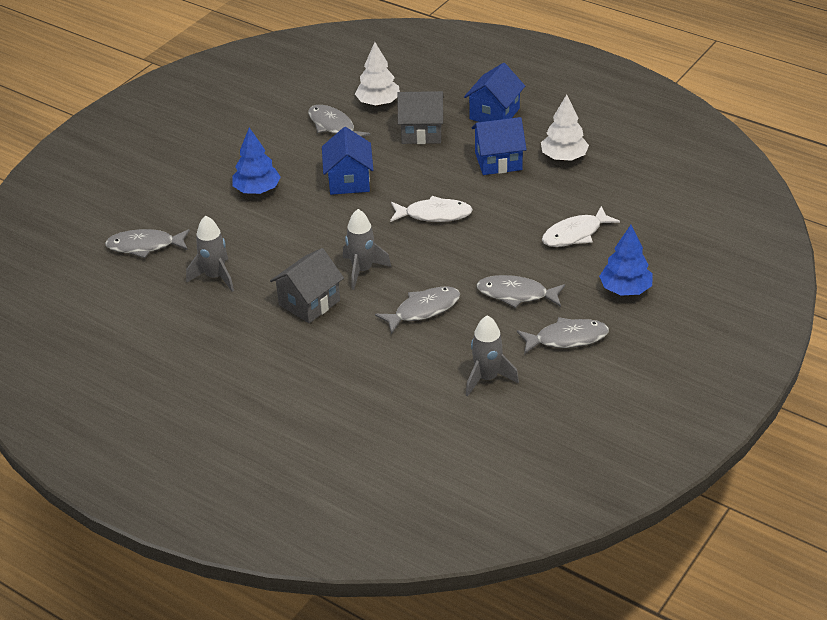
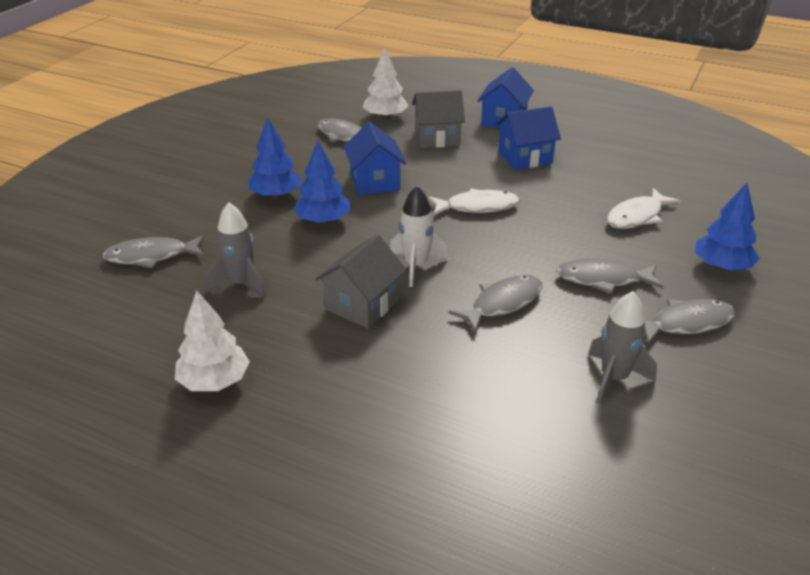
camera: 10 degrees left, 5 degrees down
grey rocket [343,209,391,290] -> white rocket [390,186,448,287]
white tree [541,95,589,161] -> white tree moved to [175,290,250,391]
none -> blue tree [294,141,350,224]

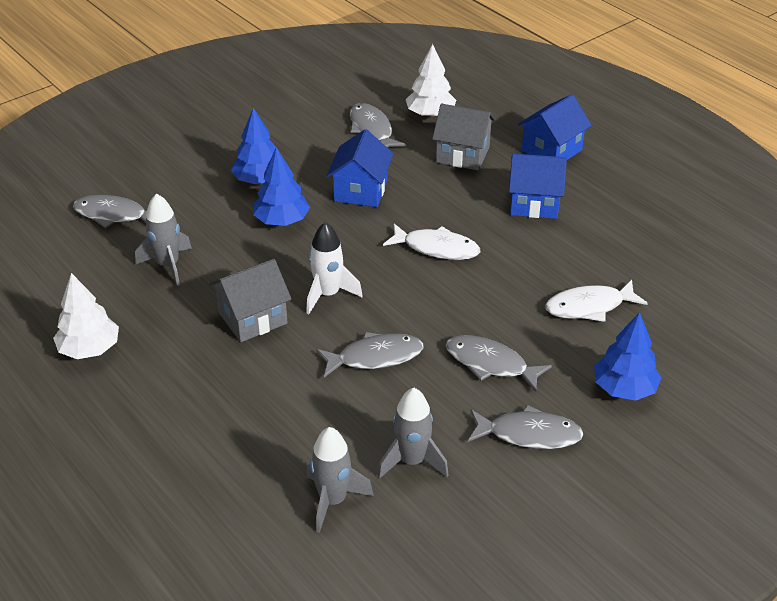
camera: 25 degrees right, 5 degrees up
none -> grey rocket [307,427,374,533]

